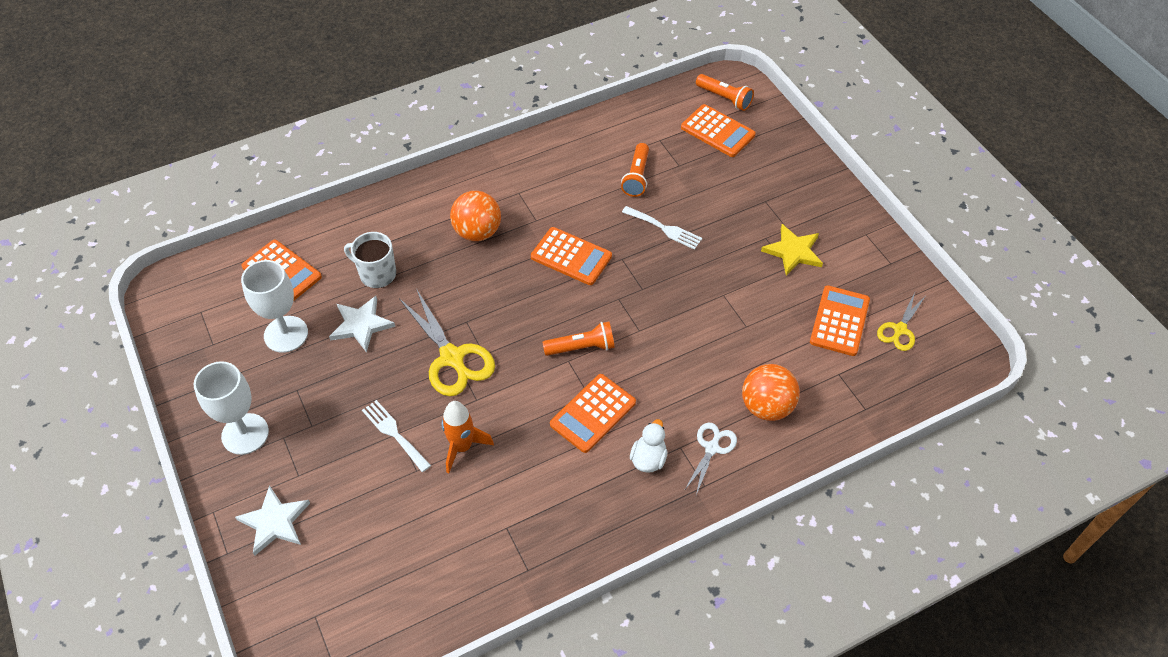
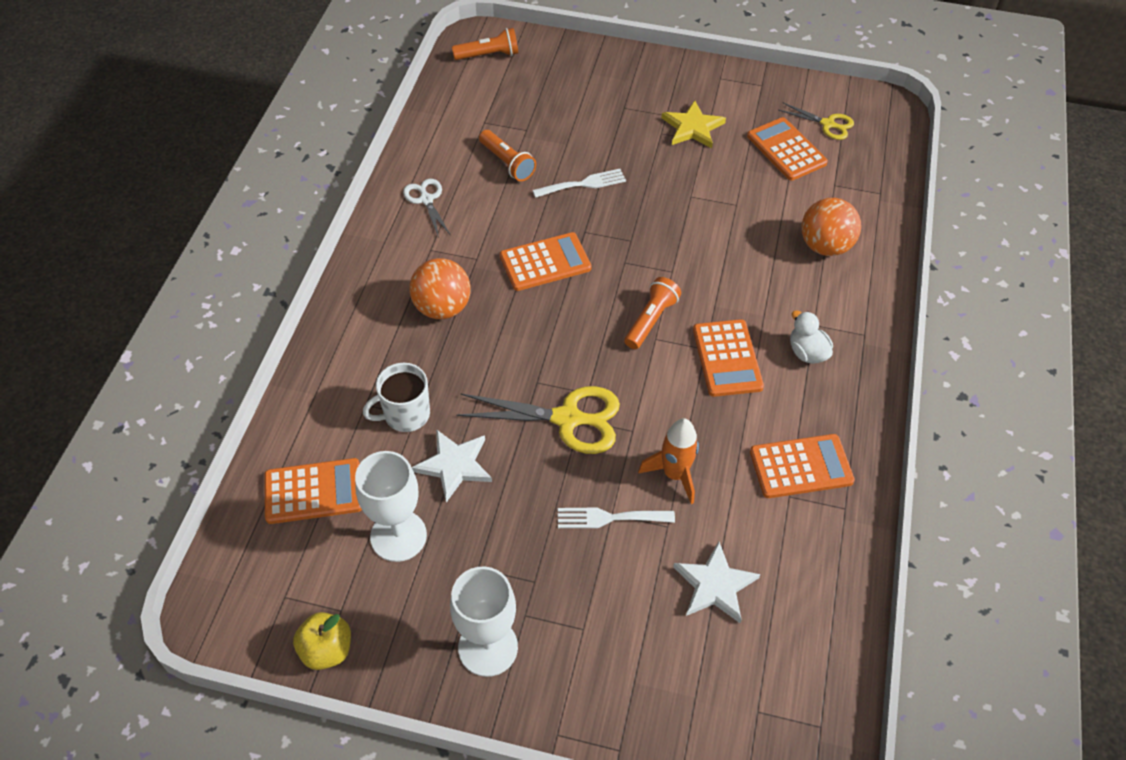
camera: 50 degrees left, 0 degrees up
white star [235,485,310,556] -> white star moved to [673,541,760,623]
orange calculator [681,104,756,157] -> orange calculator moved to [750,434,855,498]
white scissors [684,423,737,495] -> white scissors moved to [403,179,450,238]
yellow scissors [877,292,925,351] -> yellow scissors turned 45 degrees counterclockwise [778,102,854,140]
none -> yellow apple [293,612,351,670]

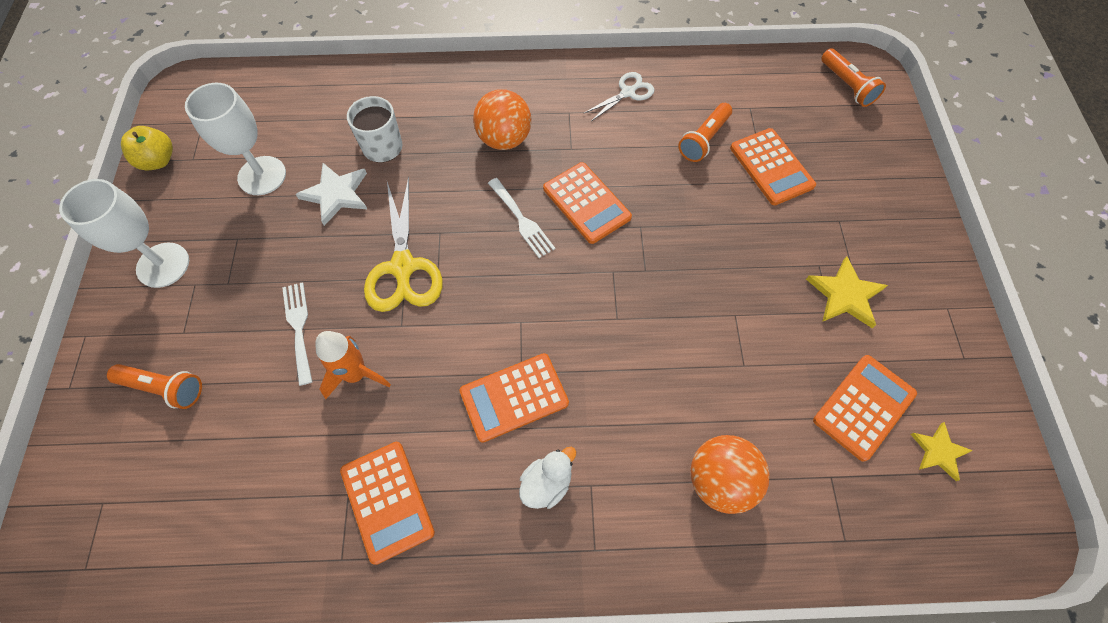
camera: 75 degrees right, 10 degrees up
orange calculator [264,458,362,524] -> orange calculator moved to [730,128,816,205]
white fork [532,169,626,198] -> white fork moved to [488,178,555,258]
orange flashlight [624,277,681,349] -> orange flashlight moved to [107,364,202,409]
white star [673,541,760,623] -> none
yellow scissors [778,102,854,140] -> yellow star [910,422,973,481]

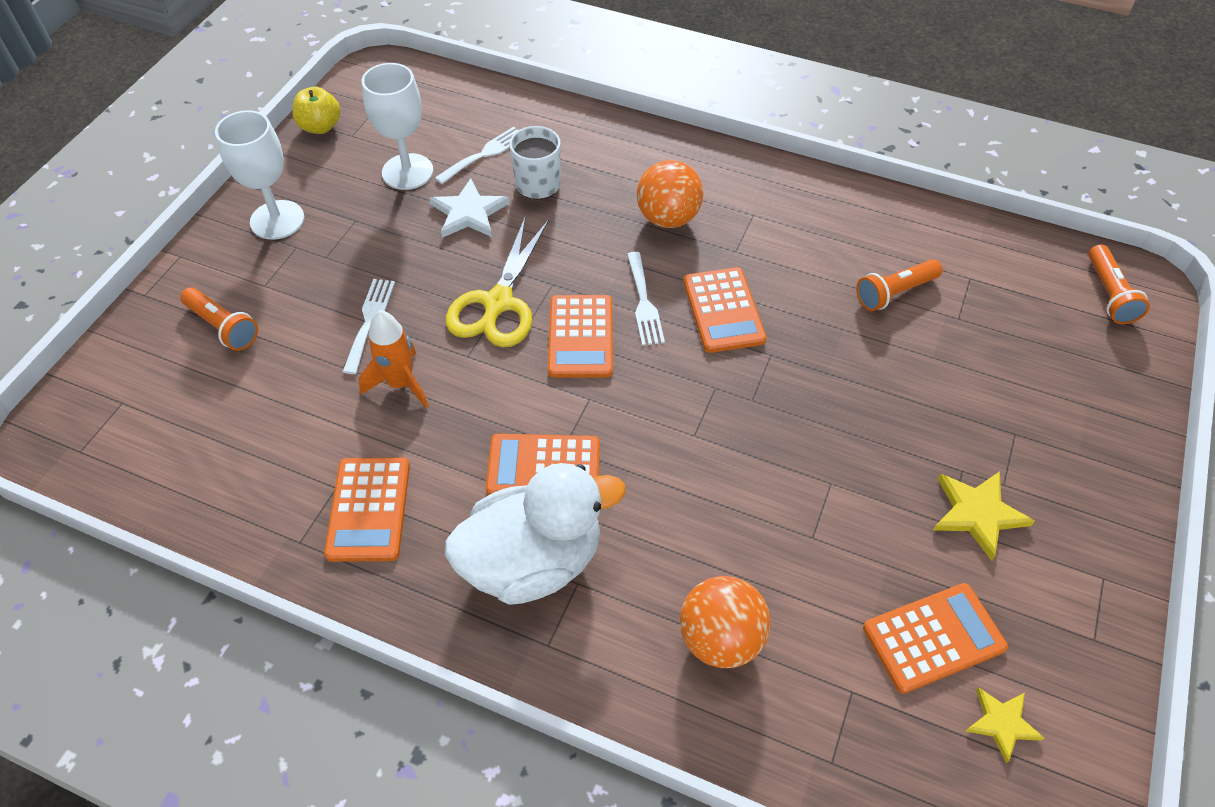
camera: 25 degrees right, 10 degrees down
white duck [519,447,576,509] -> white duck [445,463,626,605], size x2.21
white scissors [584,72,655,121] -> none
orange calculator [730,128,816,205] -> orange calculator moved to [548,295,613,378]
none -> white fork [435,127,518,184]

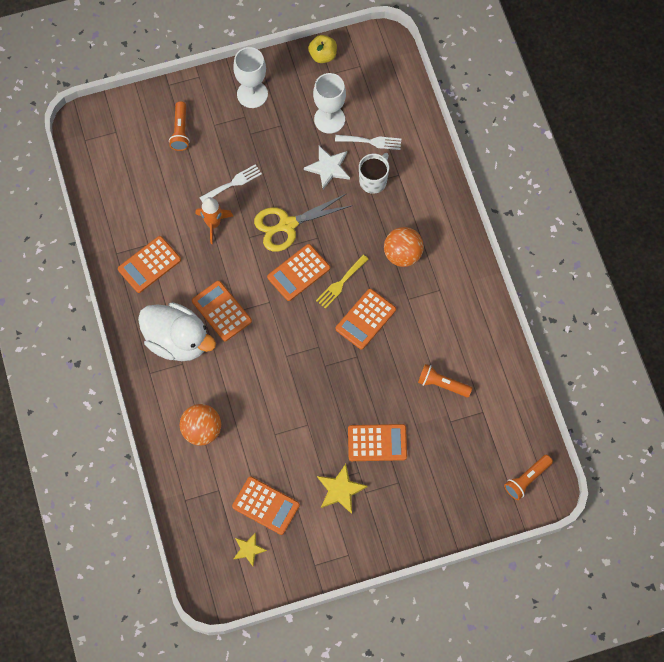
camera: 50 degrees right, 15 degrees up
white fork [627,252,665,346] -> yellow fork [316,255,369,309]
none -> orange calculator [348,424,407,461]

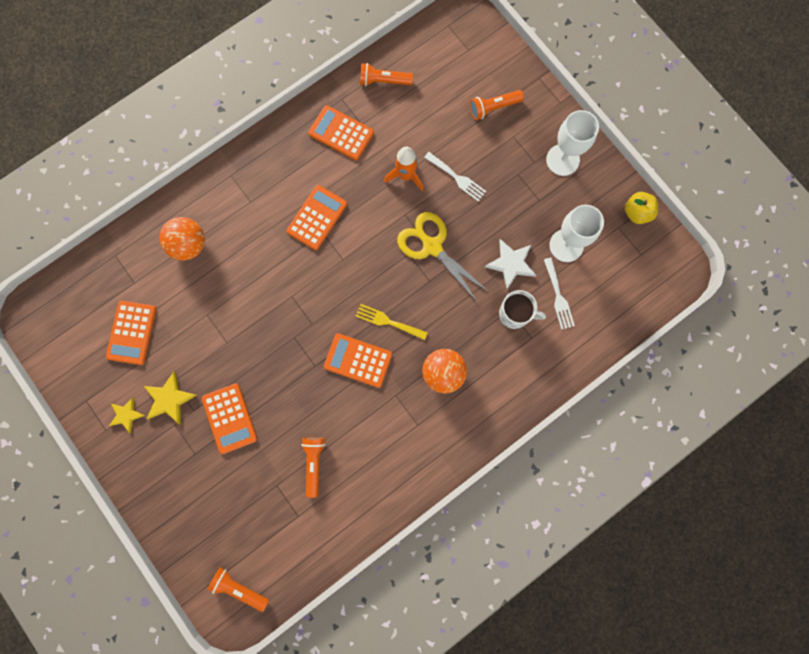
camera: 70 degrees right, 10 degrees up
white duck [138,302,216,361] -> none
yellow star [234,533,267,566] -> yellow star moved to [109,397,145,433]
orange calculator [267,244,330,301] -> none
none -> orange flashlight [360,63,413,86]

